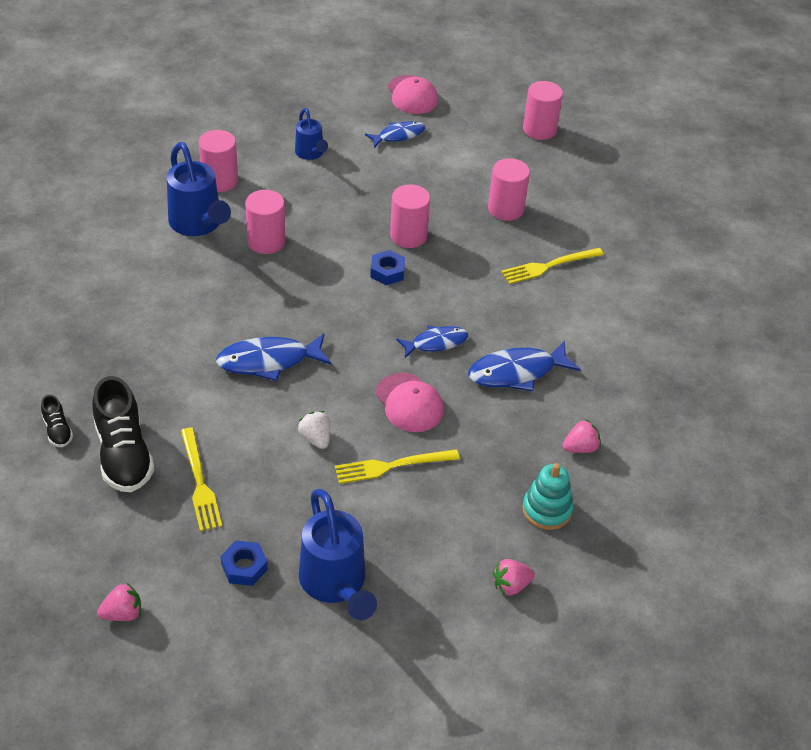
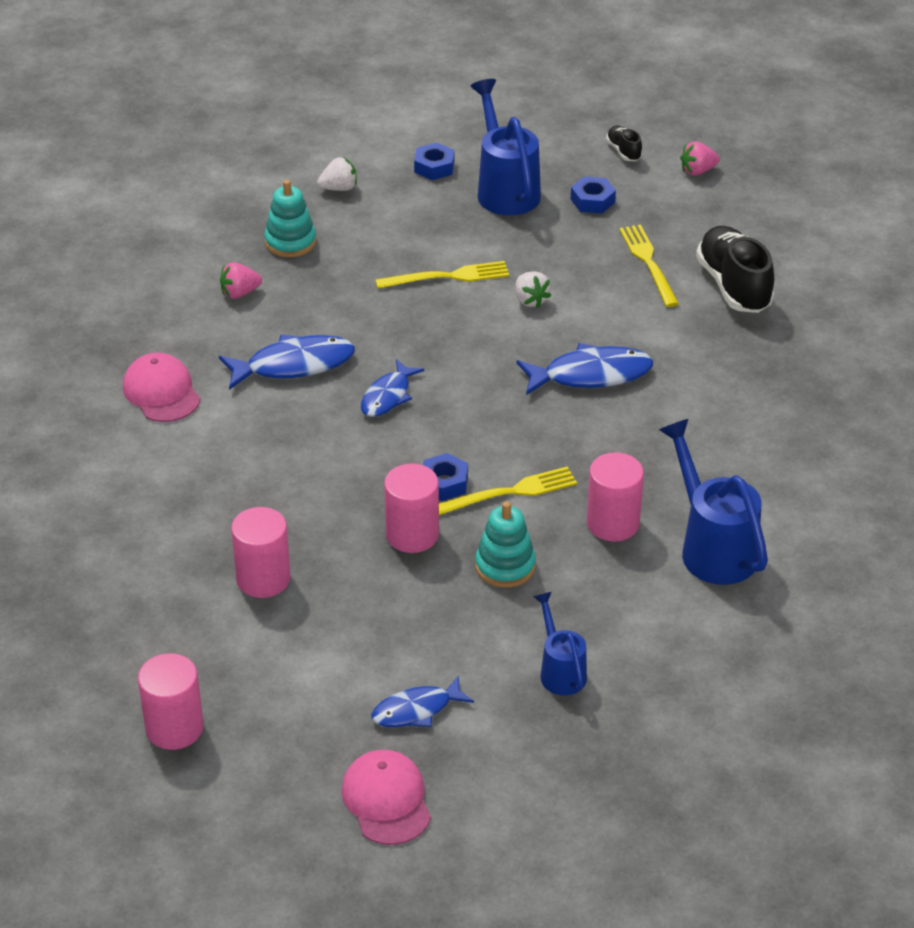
camera: 175 degrees left, 5 degrees down
black shoe [41,395,73,447] -> black shoe moved to [606,125,642,161]
pink cylinder [199,130,238,192] -> none
pink cap [376,373,444,432] -> pink cap moved to [123,353,201,422]
blue fish [396,326,468,358] -> blue fish turned 45 degrees counterclockwise [361,359,424,417]
pink strawberry [493,559,535,596] -> white strawberry [317,157,357,191]
yellow fork [501,248,604,284] -> yellow fork moved to [439,467,577,515]
none -> blue nut [414,143,454,180]
none -> turquoise stacking toy [475,501,536,588]

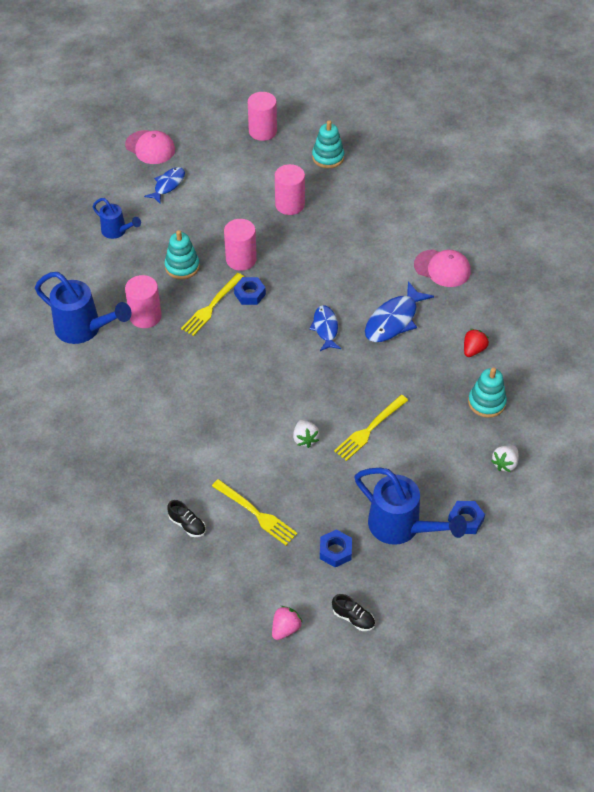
camera: 145 degrees right, 10 degrees up
pink strawberry [220,262,262,299] -> red strawberry [464,329,489,357]
white strawberry [515,271,551,308] -> white strawberry turned 135 degrees counterclockwise [293,420,319,448]
blue fish [516,343,653,395] -> none
black shoe [696,226,774,313] -> black shoe [167,500,206,537], size x0.48
none -> turquoise stacking toy [312,120,344,168]

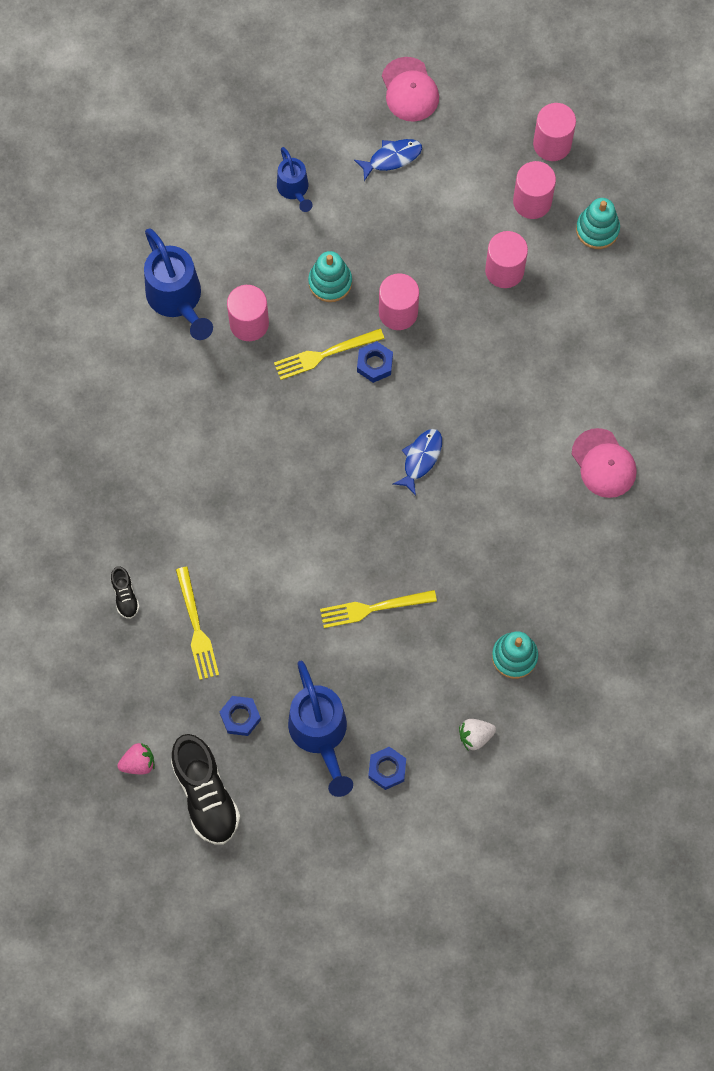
camera: 35 degrees right, 20 degrees up
white strawberry [293,420,319,448] -> none
black shoe [332,594,375,631] -> black shoe [171,734,240,845], size x2.10
blue fish [365,281,434,342] -> none
red strawberry [464,329,489,357] -> none
none -> pink cylinder [513,161,556,219]

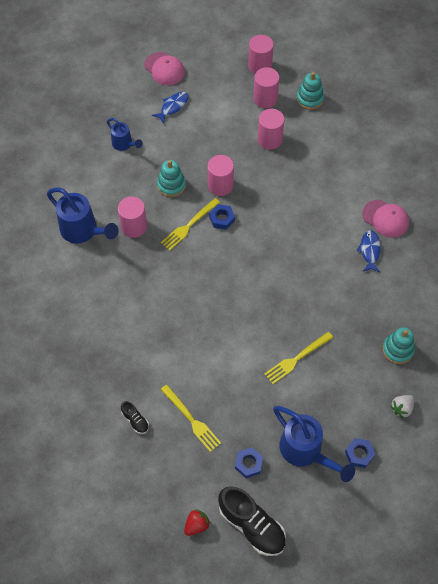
camera: 25 degrees left, 10 degrees down
pink strawberry [117,743,155,774] -> red strawberry [184,509,210,536]
blue fish [393,429,442,496] -> blue fish moved to [357,230,381,272]

